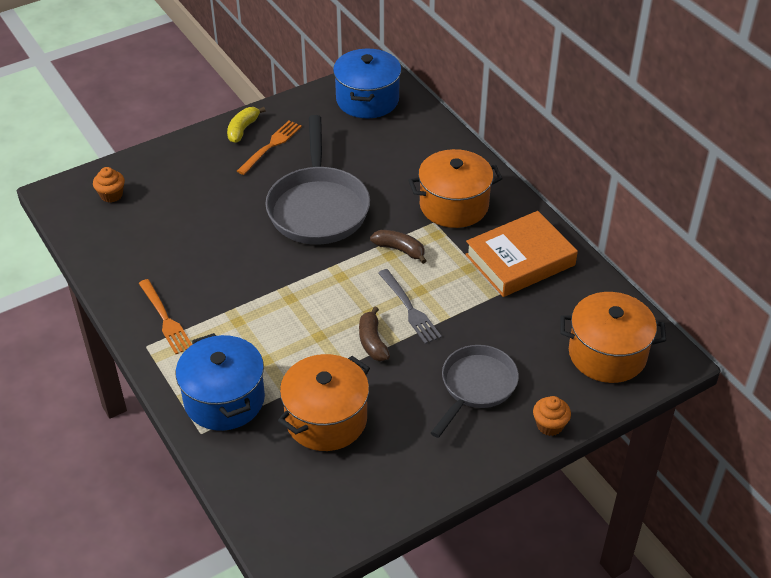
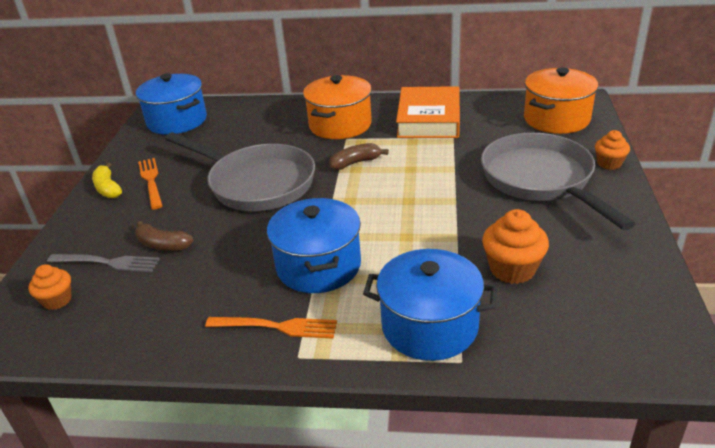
camera: 50 degrees left, 10 degrees down
orange pot [278,354,370,451] -> orange cupcake [482,209,549,284]
brown banana [359,307,390,361] -> brown banana moved to [135,221,193,251]
grey fork [378,269,442,344] -> grey fork moved to [47,254,160,272]
grey pan [431,345,519,438] -> grey pan [481,133,636,230], size x1.55
none -> blue pot [267,198,361,293]

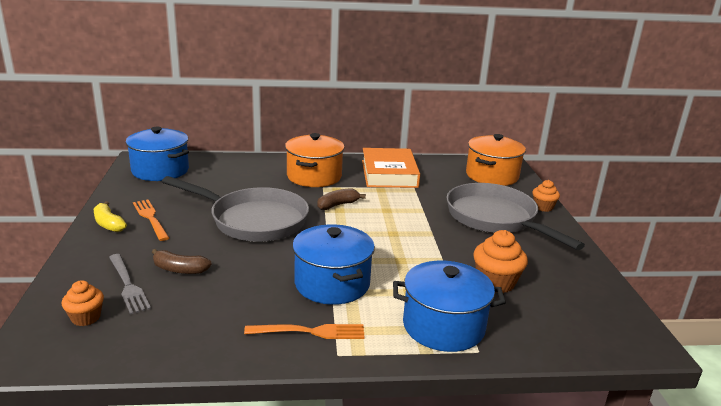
camera: 15 degrees left, 10 degrees down
grey fork [47,254,160,272] -> grey fork turned 60 degrees clockwise [109,254,151,315]

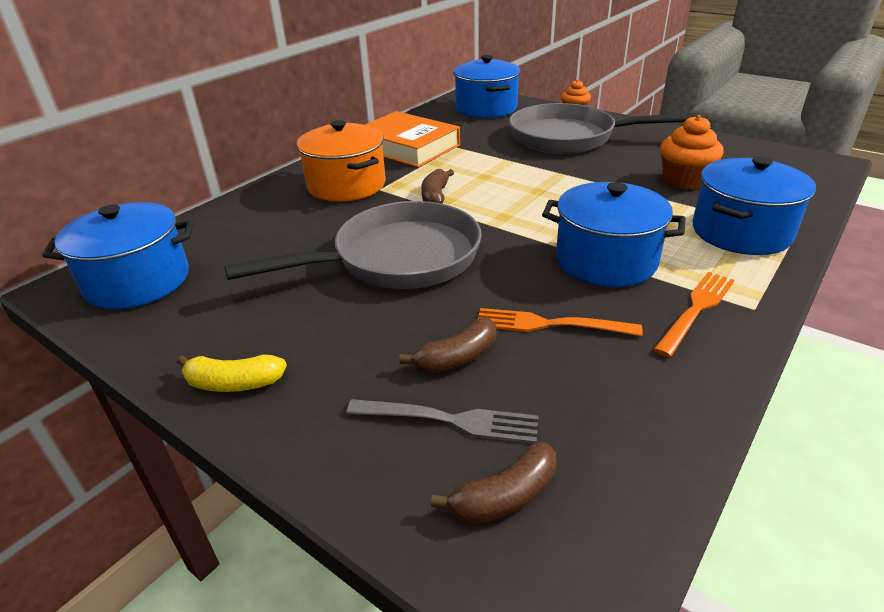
camera: 45 degrees left, 10 degrees up
orange cupcake [61,280,104,326] -> brown banana [431,442,556,524]
orange fork [133,200,169,241] -> orange fork moved to [478,308,643,336]
orange pot [466,134,526,186] -> blue pot [453,55,521,118]

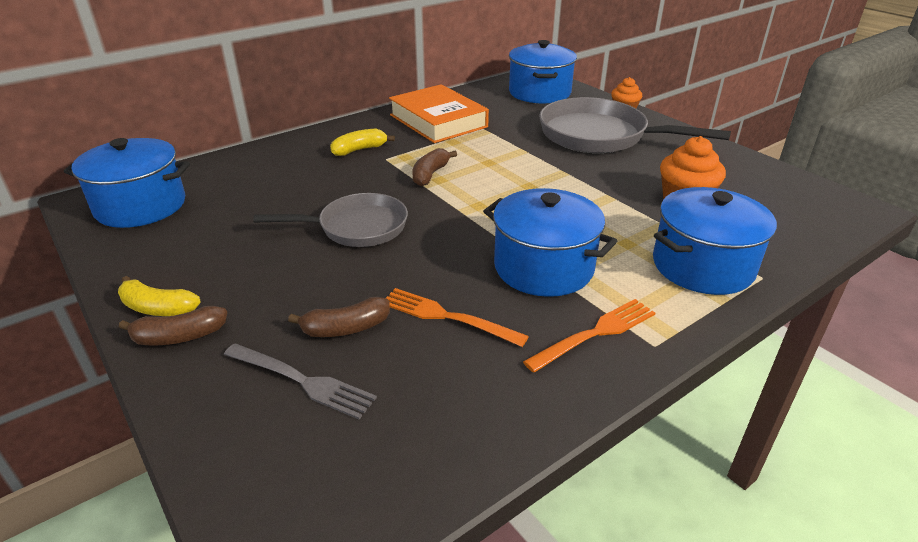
camera: 15 degrees right, 0 degrees up
grey pan [224,201,482,289] -> grey pan [253,193,408,247], size x0.64
orange pot [297,120,386,202] -> yellow banana [330,129,395,156]
brown banana [431,442,556,524] -> brown banana moved to [119,306,227,345]

